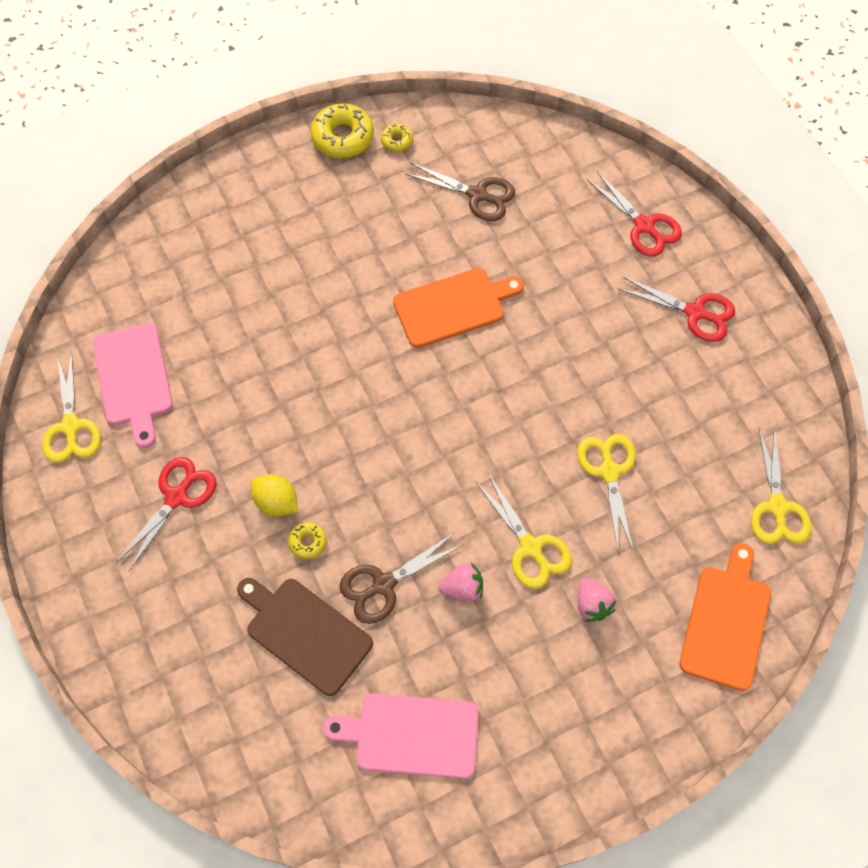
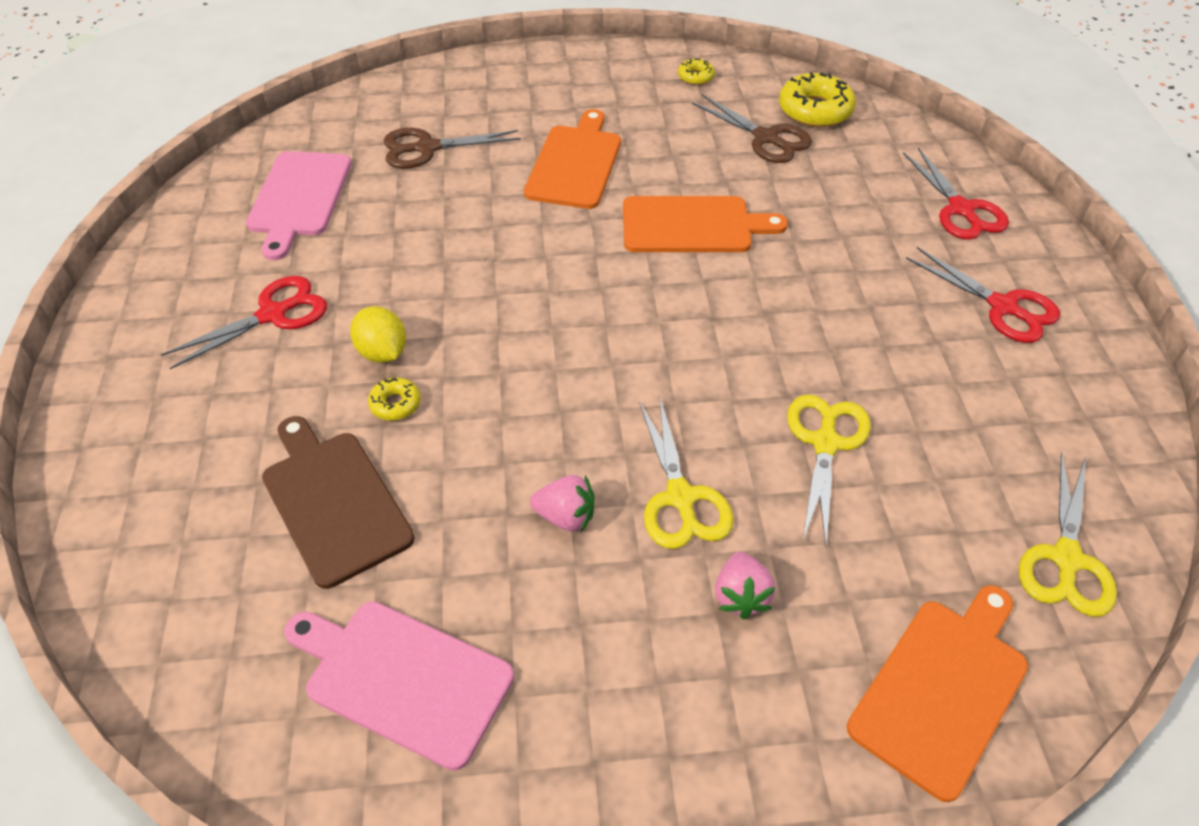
camera: 20 degrees right, 15 degrees down
yellow scissors [42,351,101,463] -> none
yellow donut [311,103,374,158] -> yellow donut moved to [779,72,856,127]
brown scissors [339,533,462,624] -> brown scissors moved to [384,128,520,169]
none -> orange cutting board [524,109,621,209]

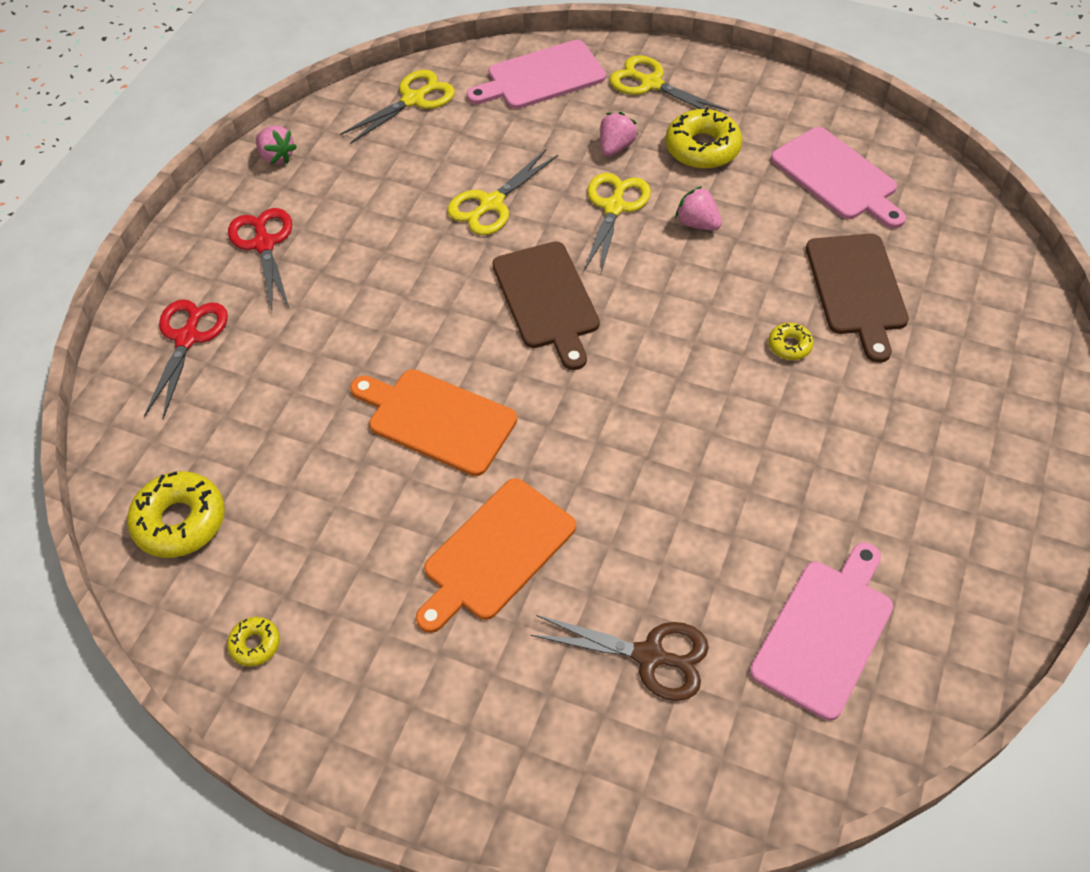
camera: 150 degrees left, 5 degrees up
red scissors [161,276,327,369] -> none
yellow lemon [350,306,406,363] -> none
brown scissors [692,94,812,163] -> none
orange cutting board [847,585,1028,802] -> pink cutting board [467,40,606,109]
none -> pink strawberry [256,126,297,164]
none -> brown cutting board [492,241,600,370]
none -> yellow scissors [609,55,729,111]
none -> yellow donut [665,107,742,169]

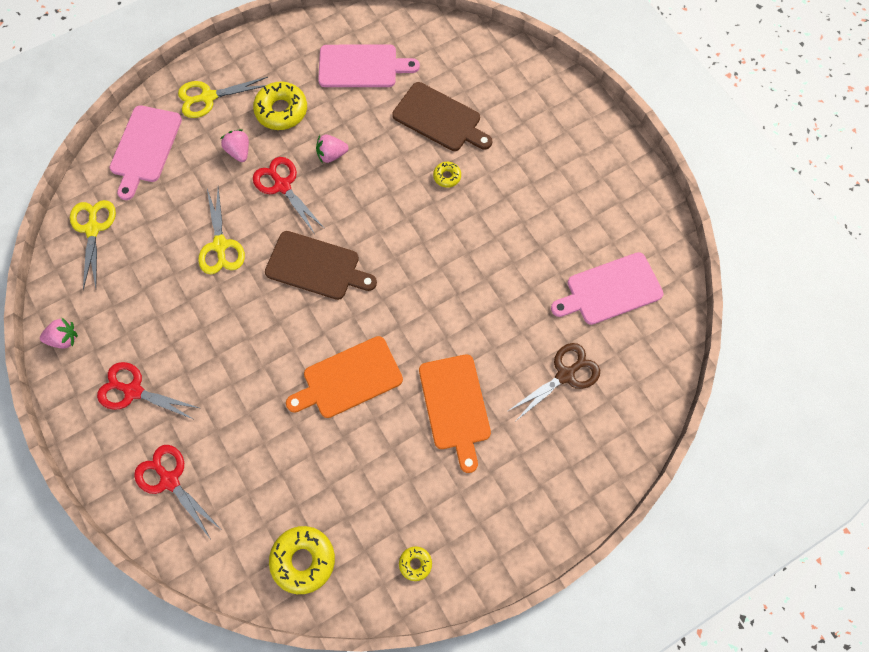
camera: 55 degrees left, 15 degrees up
yellow scissors [584,173,651,273] -> red scissors [253,157,325,233]
pink cutting board [750,543,893,721] -> pink cutting board turned 90 degrees counterclockwise [551,252,663,325]

